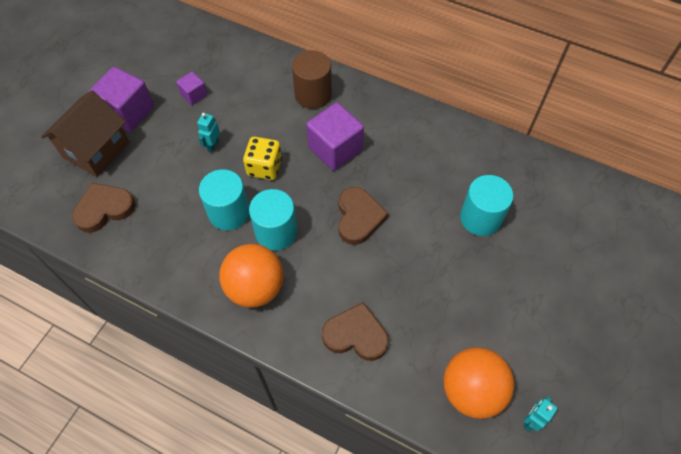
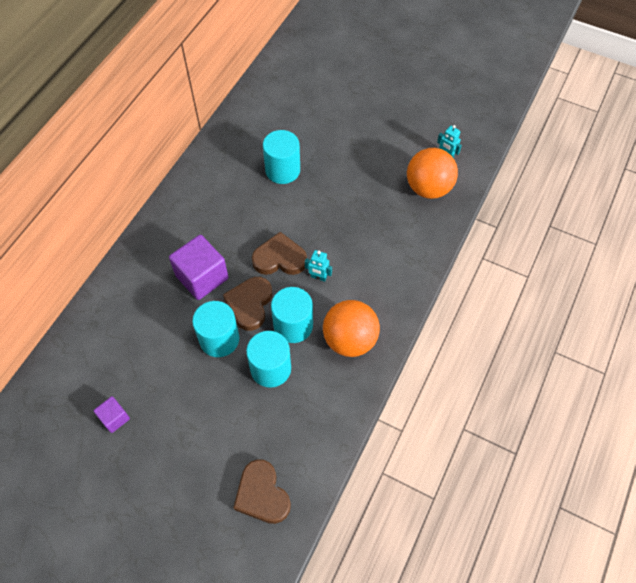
camera: 90 degrees left, 0 degrees up
brown house [41,90,129,177] -> none
purple cube [88,67,154,132] -> none
turquoise robot [197,113,220,152] -> turquoise robot moved to [305,250,332,282]
yellow dice [243,137,282,180] -> turquoise cylinder [192,301,239,357]
brown cylinder [292,50,332,109] -> none
brown heart [322,302,388,361] -> brown heart moved to [223,277,272,331]

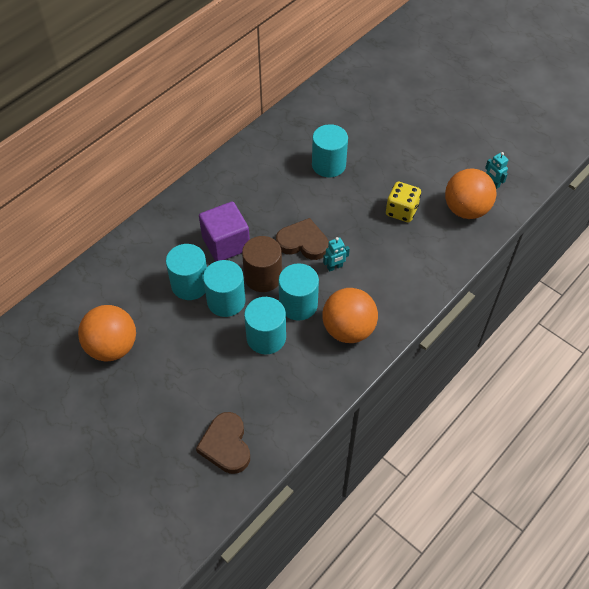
camera: 15 degrees right, 5 degrees down
purple cube [93,396,130,433] -> orange ball [78,305,136,361]
brown heart [223,277,272,331] -> brown cylinder [242,236,282,292]
turquoise robot [305,250,332,282] -> turquoise robot turned 60 degrees counterclockwise [323,237,350,272]
none -> turquoise cylinder [166,244,207,300]
none -> yellow dice [386,182,421,222]

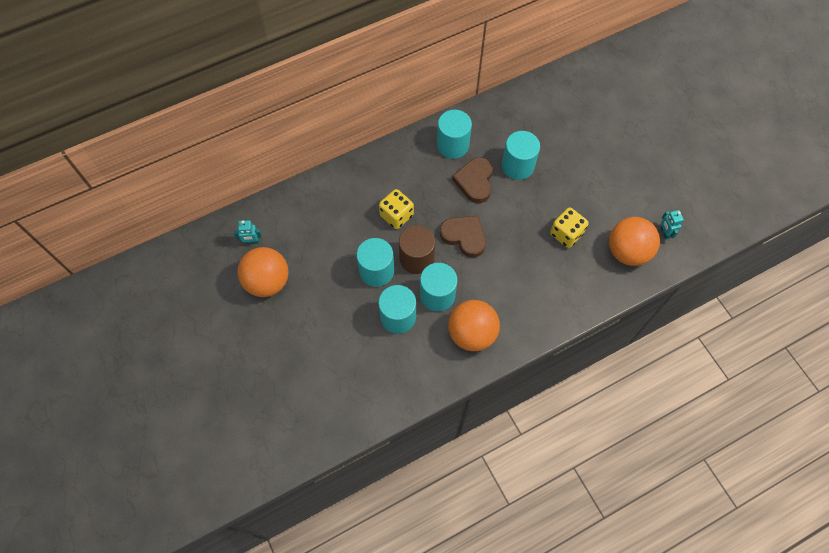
camera: 20 degrees right, 10 degrees up
turquoise cylinder [166,244,207,300] -> turquoise cylinder moved to [437,110,472,159]
brown heart [196,412,250,474] -> brown heart moved to [452,157,493,203]
purple cube [199,201,250,261] -> yellow dice [379,189,414,229]
turquoise robot [323,237,350,272] -> turquoise robot moved to [234,220,262,245]

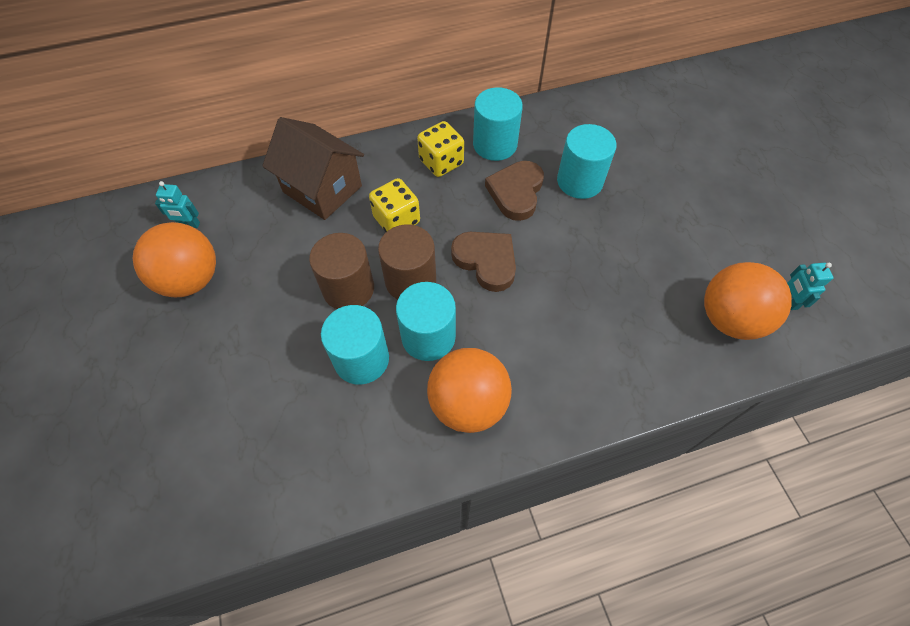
camera: 10 degrees right, 5 degrees down
turquoise cylinder [357,238,394,287] -> brown cylinder [309,233,374,309]
yellow dice [550,207,589,248] -> yellow dice moved to [417,121,464,177]
none -> brown house [262,117,364,220]

